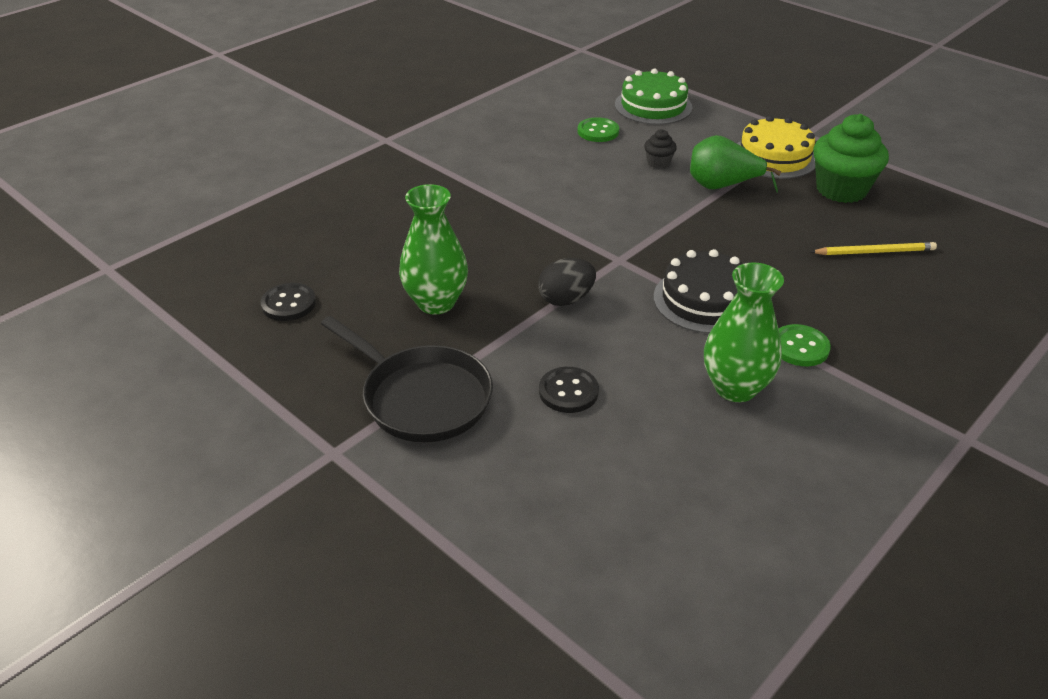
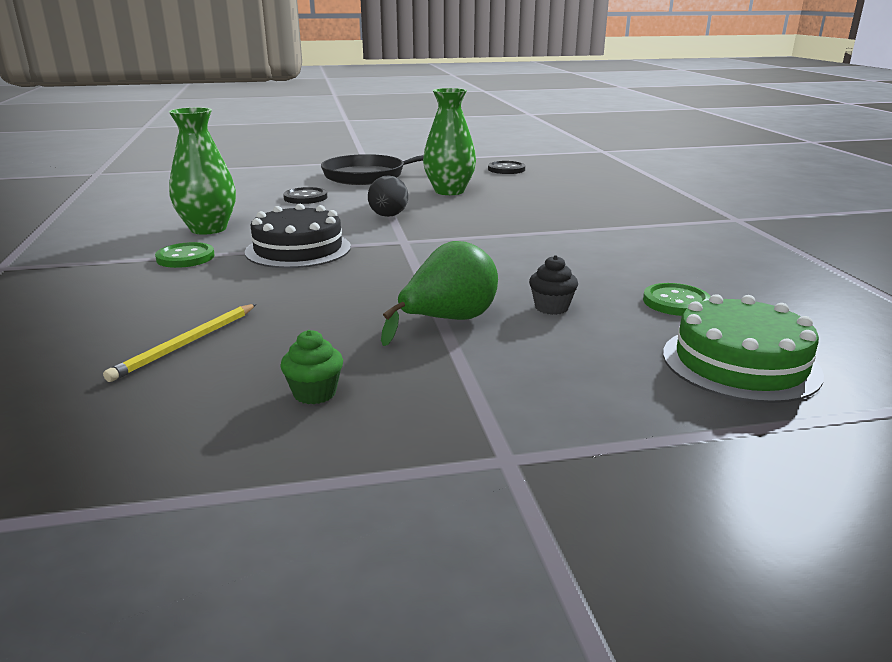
camera: 125 degrees right, 15 degrees down
yellow cake [737,116,815,179] -> none
green cupcake [813,114,889,203] -> green cupcake [280,330,343,404], size x0.47

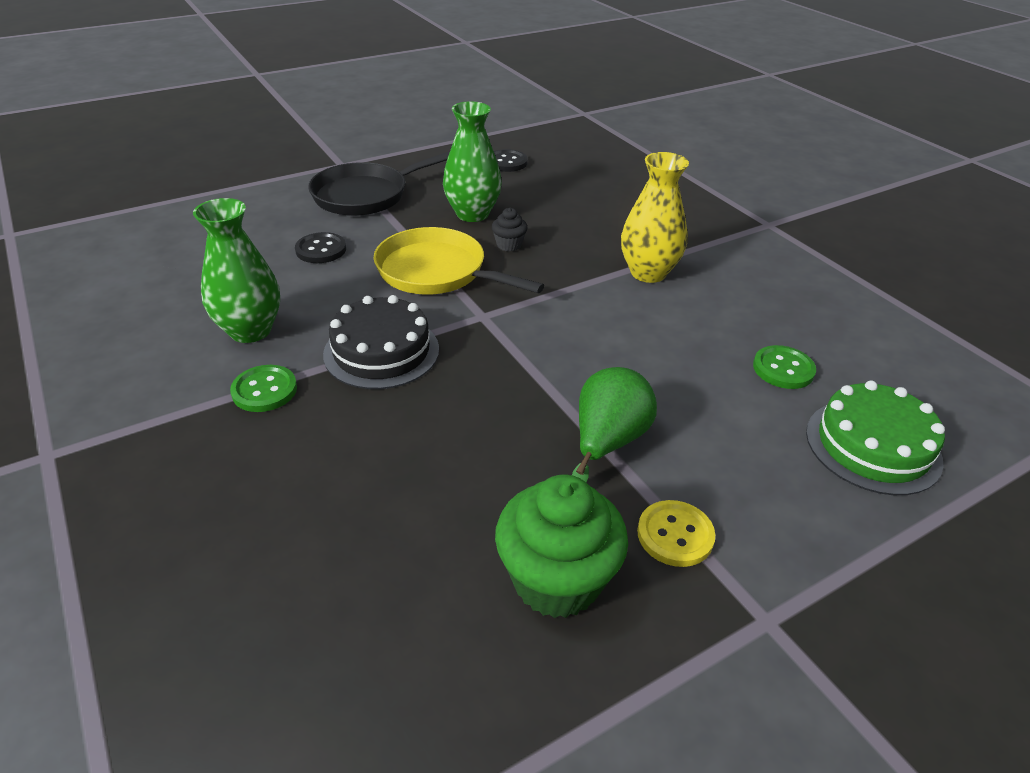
camera: 20 degrees left, 15 degrees up
yellow pencil [103,304,256,382] -> none
green cupcake [280,330,343,404] -> green cupcake [495,474,628,618], size x2.14
black egg [368,175,408,217] -> yellow pan [374,227,544,295]
black cupcake [529,255,578,315] -> black cupcake moved to [492,208,528,252]
none -> yellow vase [621,152,689,283]
none -> yellow button [637,500,715,567]

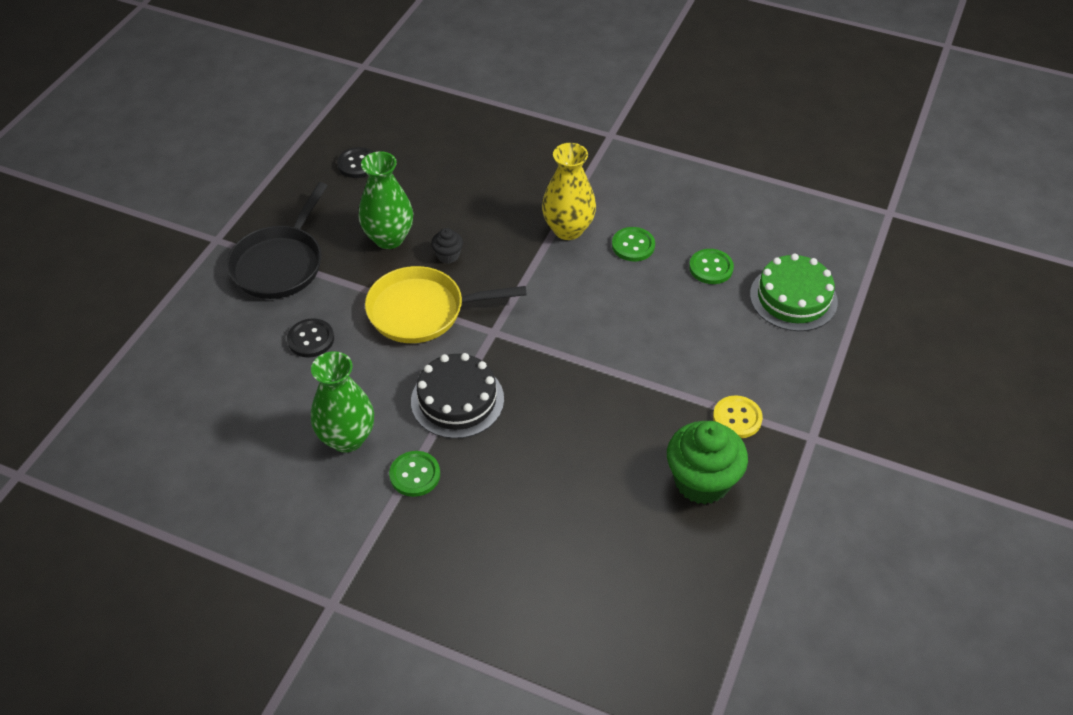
camera: 35 degrees left, 10 degrees up
green pear [572,367,657,483] -> none
none -> green button [612,227,655,261]

